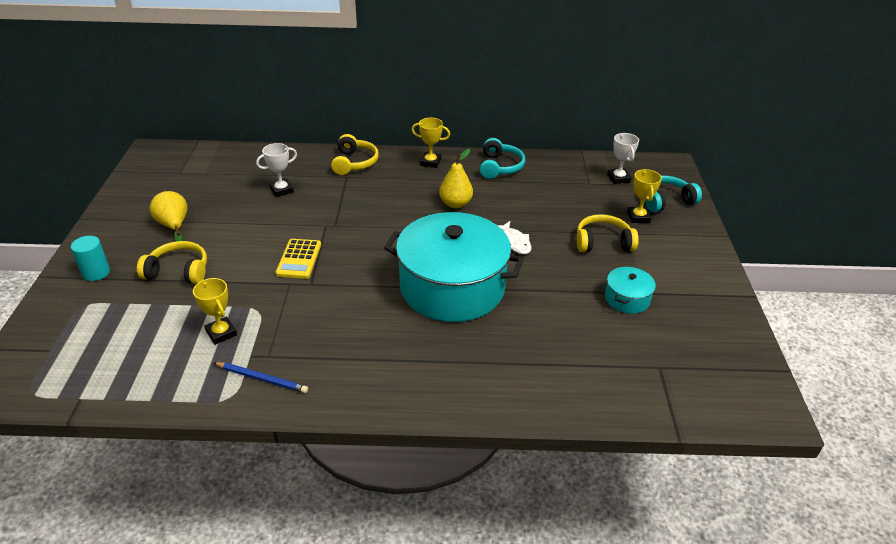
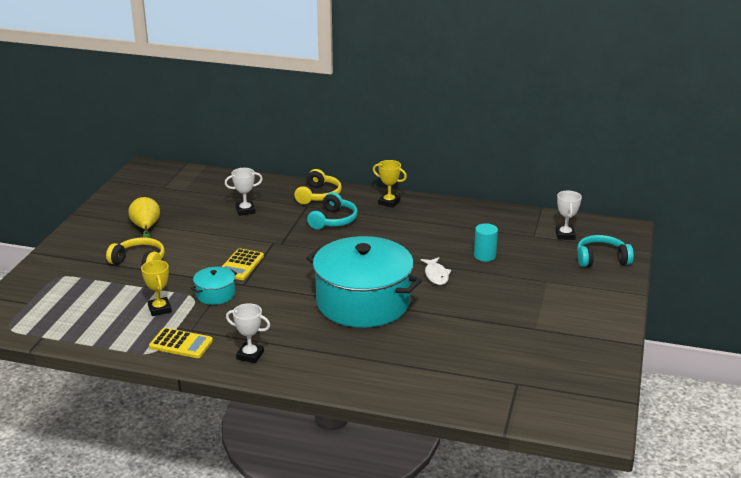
camera: 15 degrees right, 10 degrees down
turquoise cylinder [71,236,110,281] -> turquoise cylinder moved to [474,223,498,262]
blue pencil [213,362,308,393] -> yellow calculator [149,328,213,358]
yellow pear [439,149,473,208] -> none
turquoise headphones [479,138,525,179] -> turquoise headphones moved to [307,192,358,229]
yellow headphones [577,214,639,252] -> none
turquoise pot [605,267,656,314] -> turquoise pot moved to [191,267,237,305]
yellow trophy [627,169,662,223] -> none
none -> white trophy [226,303,270,363]

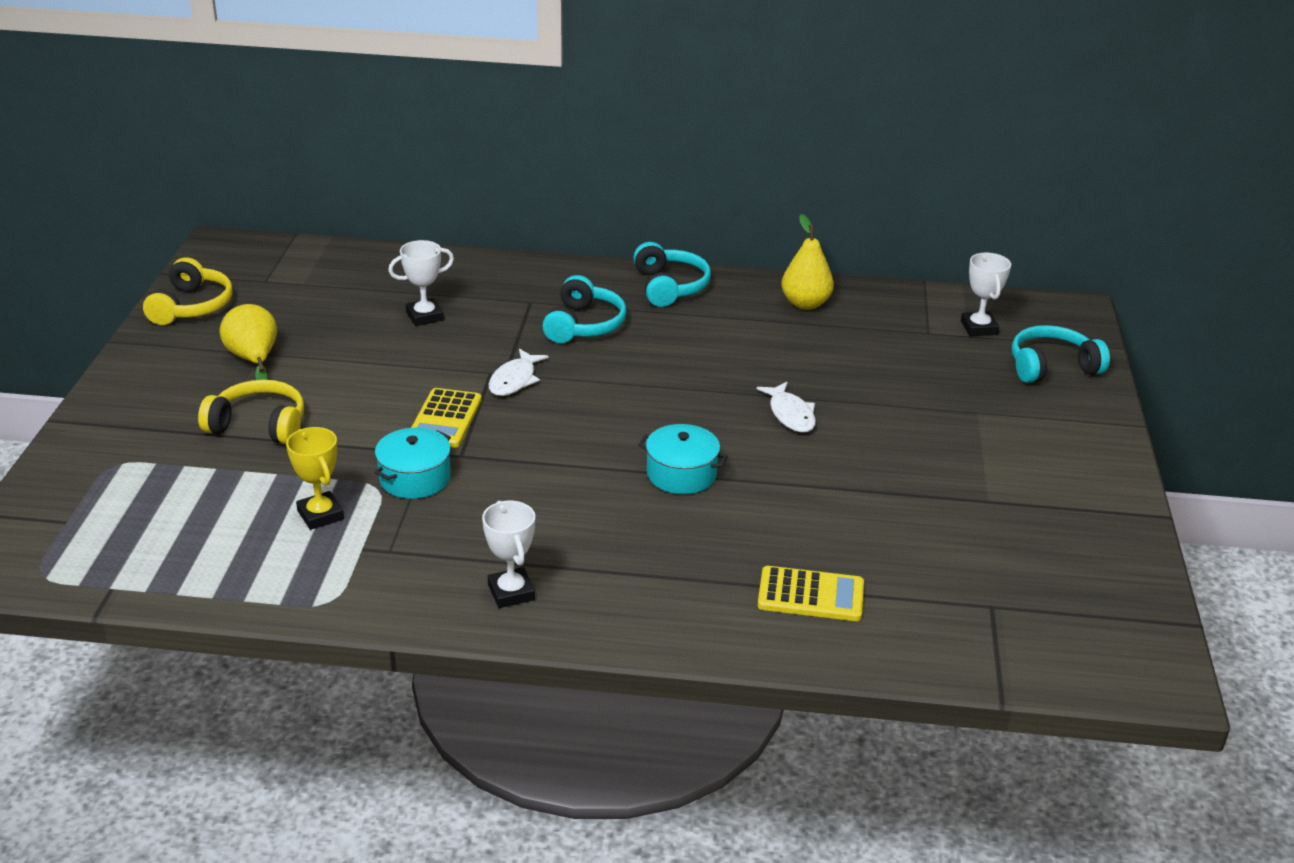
camera: 10 degrees left, 5 degrees up
yellow calculator [149,328,213,358] -> yellow calculator moved to [758,566,864,621]
white trophy [226,303,270,363] -> white trophy turned 60 degrees clockwise [482,501,535,608]
yellow headphones [294,169,342,204] -> yellow headphones moved to [143,257,233,325]
turquoise pot [306,236,422,328] -> turquoise pot [638,424,728,494], size x0.42
yellow trophy [373,160,407,208] -> turquoise headphones [633,242,711,307]
turquoise cylinder [474,223,498,262] -> none
none -> white fish [489,349,549,396]
none -> yellow pear [781,214,834,310]

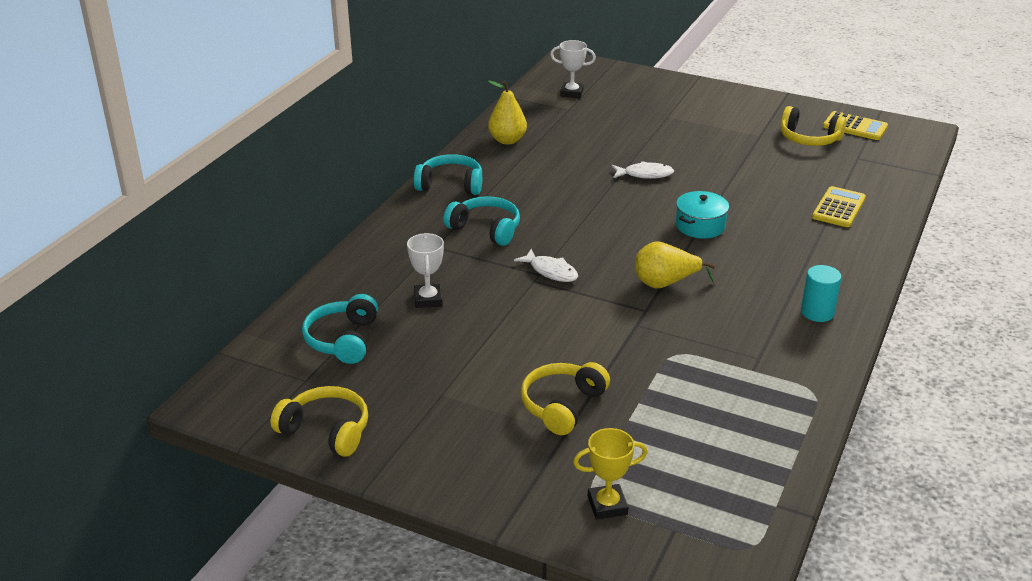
camera: 70 degrees left, 0 degrees up
yellow pear [220,304,277,380] -> yellow pear moved to [635,242,715,289]
yellow trophy [286,427,344,530] -> yellow trophy moved to [573,428,647,520]
turquoise pot [374,428,451,499] -> none
yellow calculator [411,388,482,448] -> yellow calculator moved to [823,111,888,140]
white trophy [482,501,535,608] -> turquoise cylinder [801,265,842,322]
turquoise headphones [1012,325,1110,383] -> turquoise headphones moved to [302,294,378,364]
none -> yellow headphones [780,106,846,146]

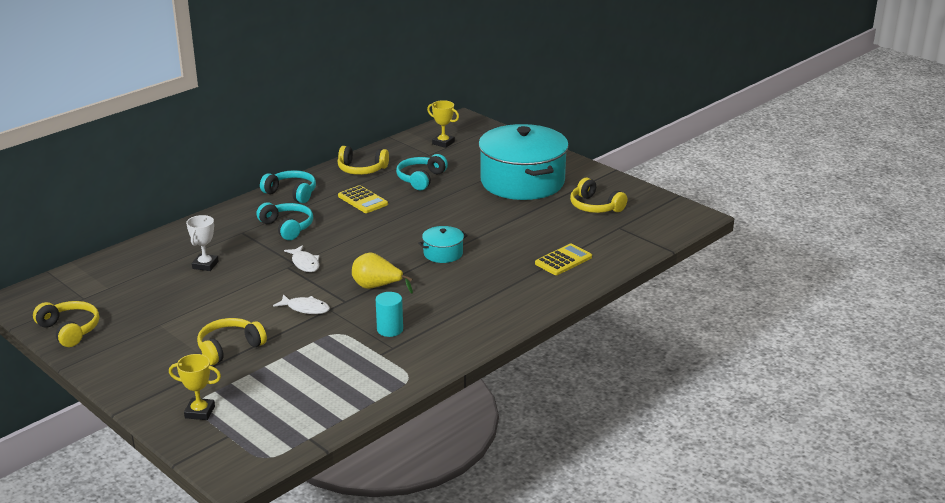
camera: 20 degrees right, 5 degrees down
turquoise headphones [302,294,378,364] -> turquoise headphones moved to [396,154,448,190]
yellow pear [488,80,527,145] -> yellow headphones [337,146,389,175]
white trophy [550,40,596,98] -> yellow trophy [427,100,459,148]
white fish [612,161,674,179] -> white fish moved to [273,294,330,314]
turquoise cylinder [801,265,842,322] -> turquoise cylinder moved to [376,292,403,337]
yellow calculator [823,111,888,140] -> yellow calculator moved to [338,185,388,213]
none -> turquoise pot [478,124,569,200]

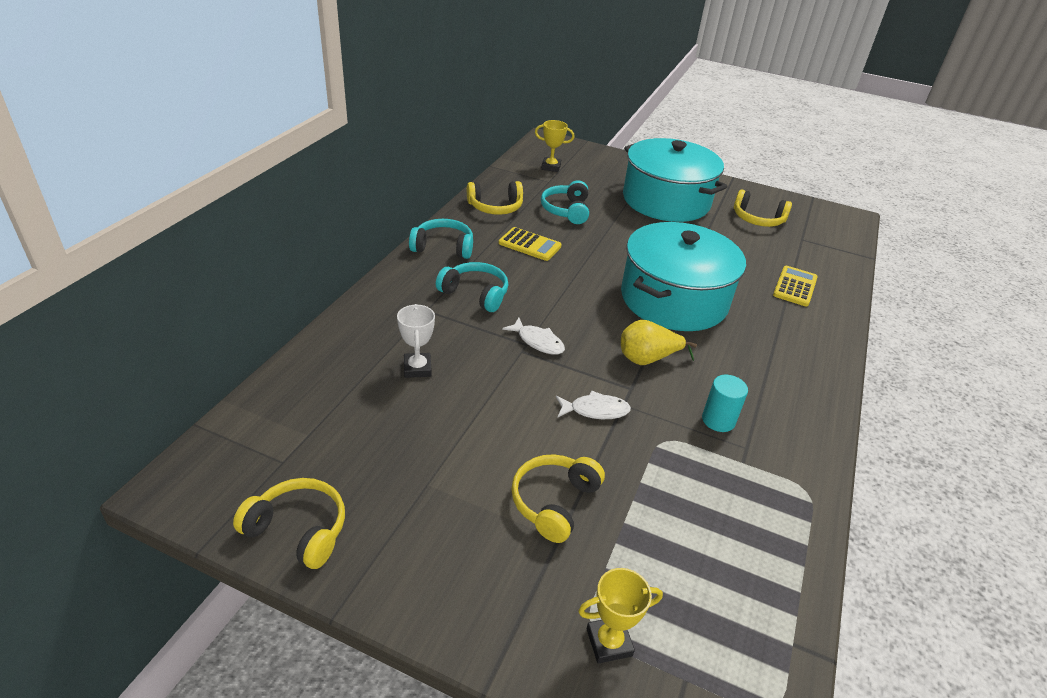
camera: 25 degrees left, 10 degrees up
turquoise pot [418,226,468,263] -> turquoise pot [621,222,746,331], size x2.36

